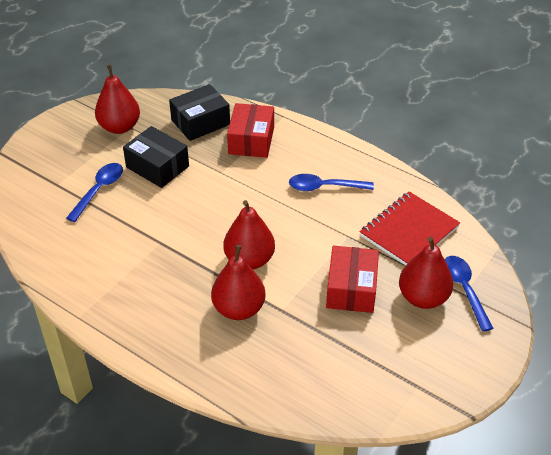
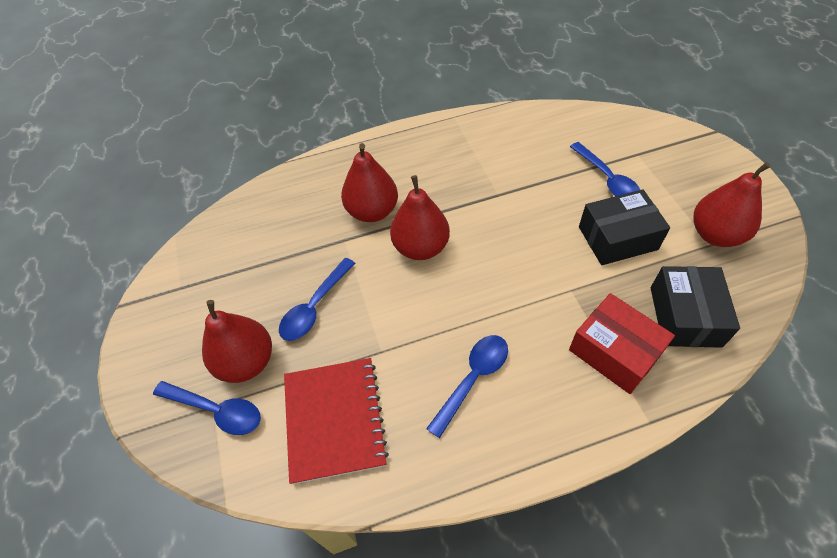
camera: 130 degrees right, 10 degrees up
red box [326,246,379,313] -> blue spoon [279,258,356,341]

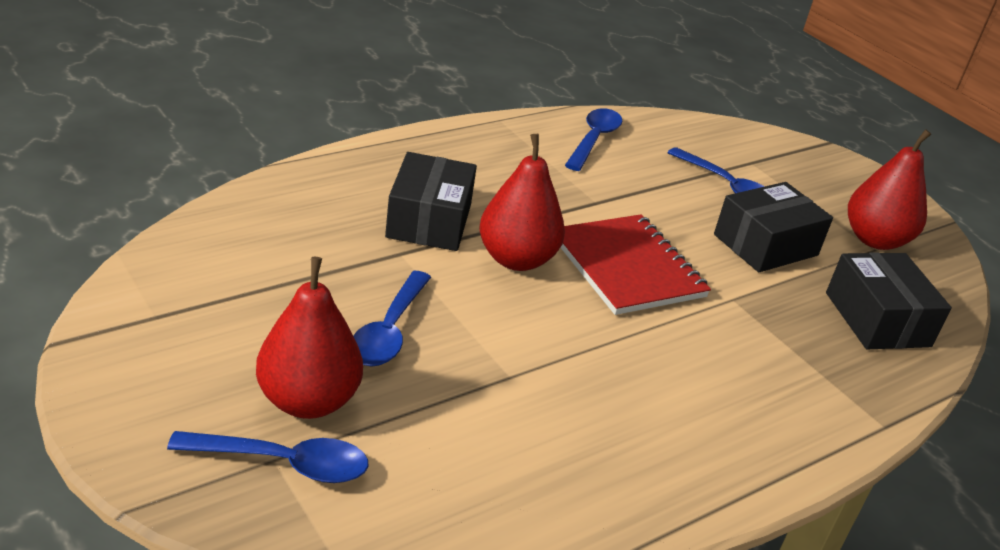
camera: 25 degrees left, 20 degrees down
red notebook [284,358,389,485] -> red notebook moved to [560,214,711,315]
red pear [341,143,398,222] -> black box [385,152,477,251]
blue spoon [426,335,508,438] -> blue spoon moved to [565,108,622,171]
red box [569,293,675,394] -> none

